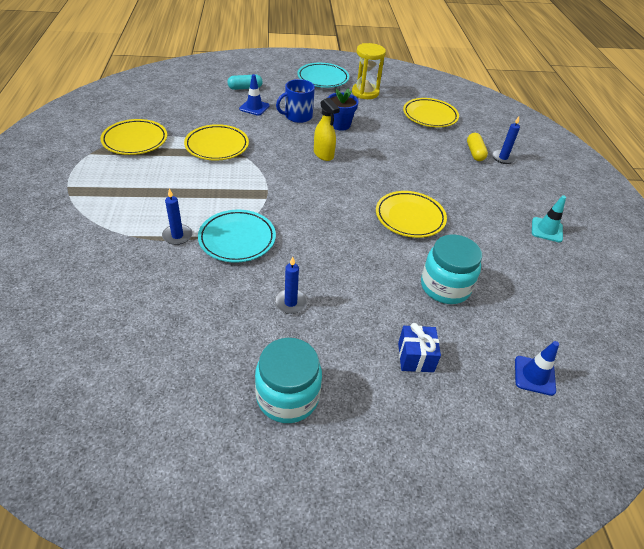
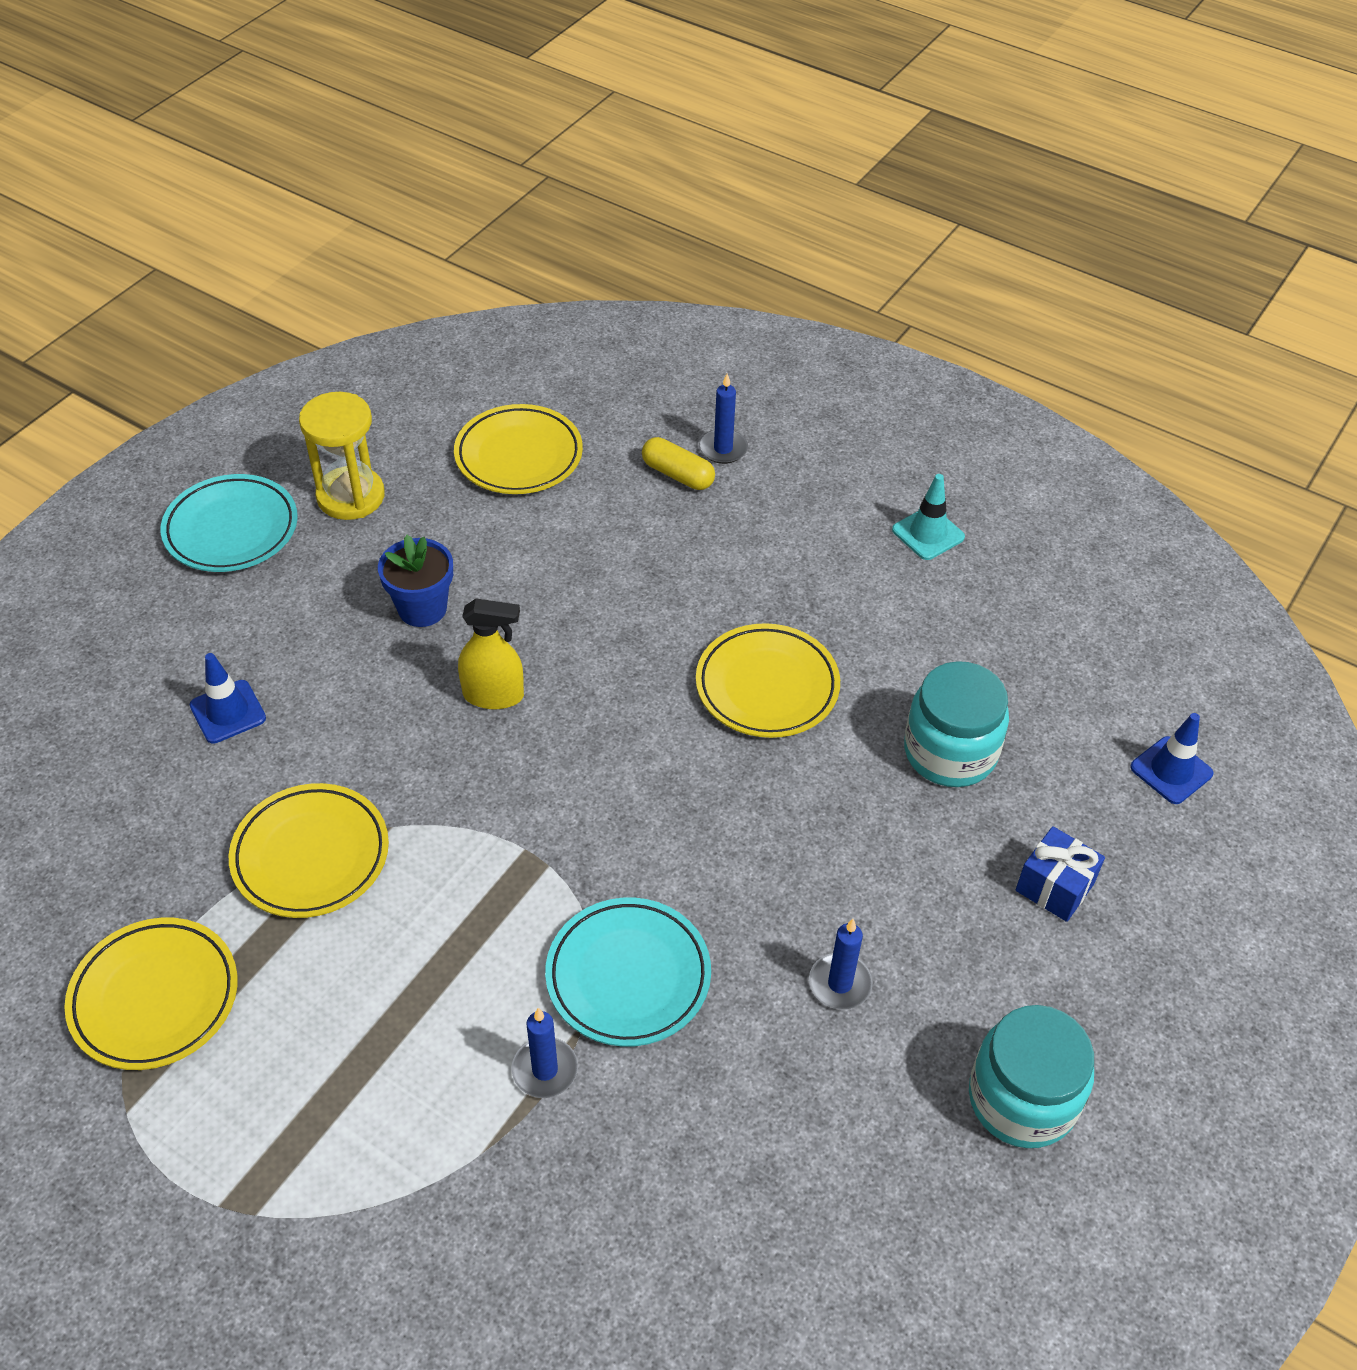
camera: 50 degrees left, 5 degrees up
turquoise capsule [228,75,263,90] -> none
blue mug [276,79,315,123] -> none

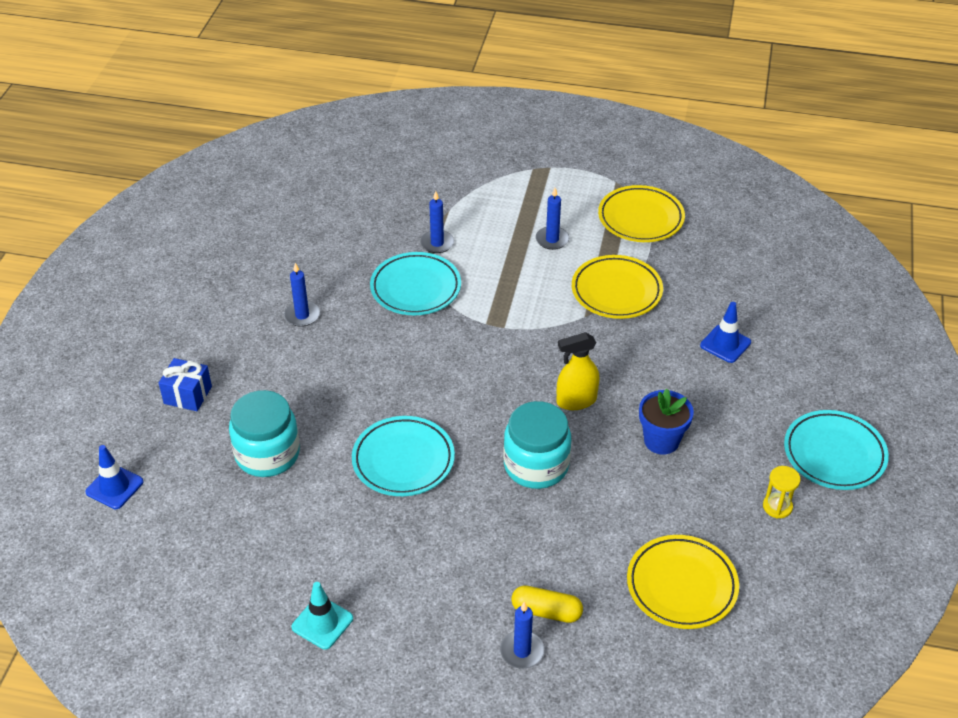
camera: 160 degrees right, 5 degrees down
yellow hourglass [299,392,385,520] -> yellow hourglass [763,466,801,518], size x0.54
yellow plate [696,623,840,738] -> turquoise plate [352,416,455,496]
turquoise jar [969,1005,1094,1148] -> turquoise jar moved to [503,401,571,489]
none -> blue candle [536,188,569,250]

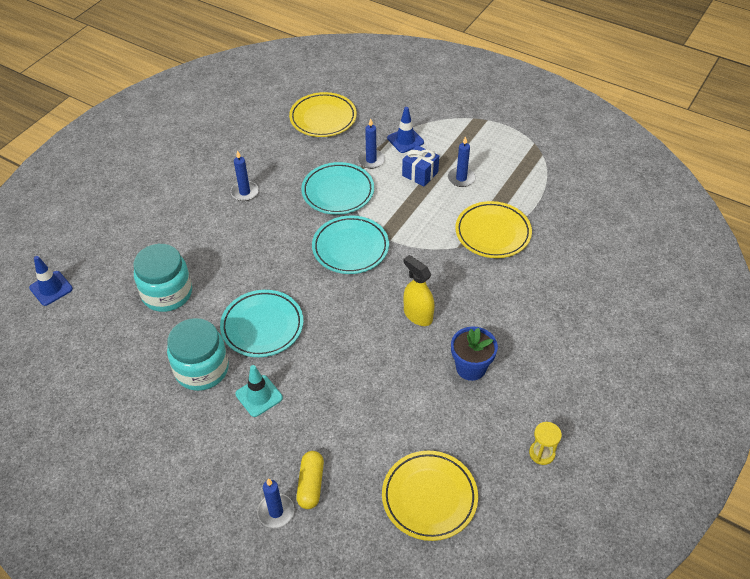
camera: 20 degrees right, 5 degrees up
blue gift [159,358,212,411] -> blue gift moved to [402,145,439,186]
turquoise traffic cone [291,582,353,650] -> turquoise traffic cone moved to [235,365,283,417]
turquoise jar [503,401,571,489] -> turquoise jar moved to [167,318,229,391]
yellow capsule [511,585,583,623] -> yellow capsule turned 60 degrees clockwise [296,451,324,509]
yellow spray bottle [557,332,600,410] -> yellow spray bottle turned 45 degrees clockwise [403,255,434,326]
yellow plate [598,185,685,242] -> yellow plate moved to [289,92,357,137]
blue traffic cone [700,302,751,363] -> blue traffic cone moved to [387,107,424,153]
turquoise plate [784,410,889,490] -> turquoise plate moved to [312,215,389,274]

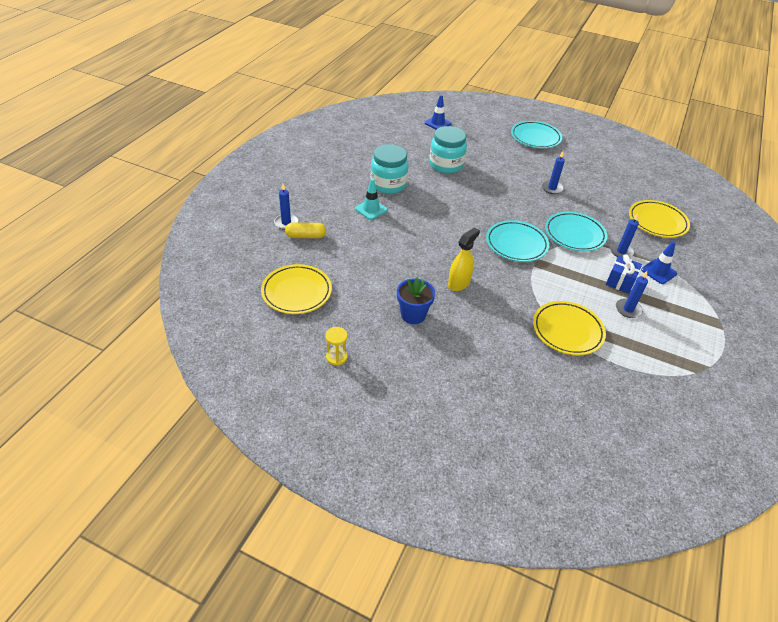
camera: 80 degrees right, 5 degrees down
turquoise plate [220,290,303,357] -> turquoise plate moved to [511,121,562,148]

